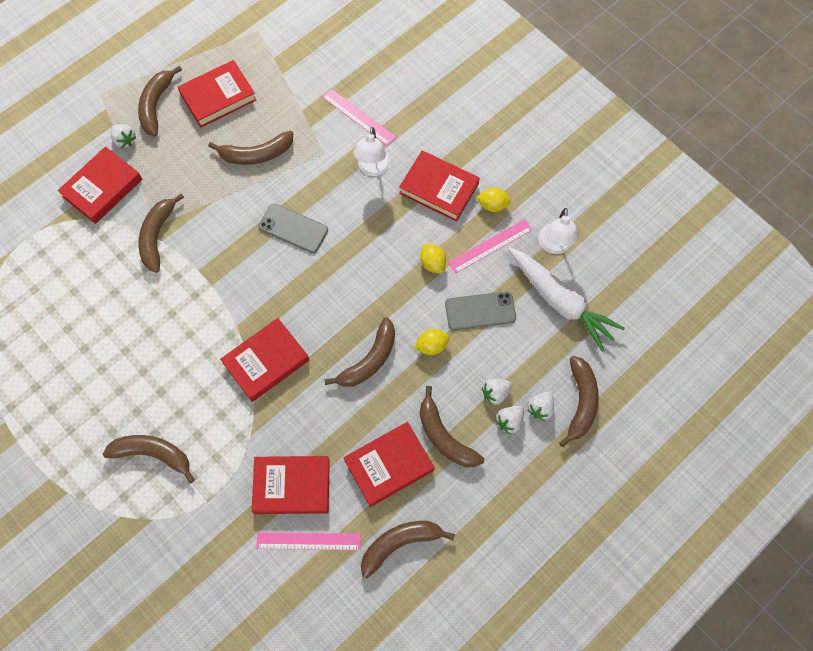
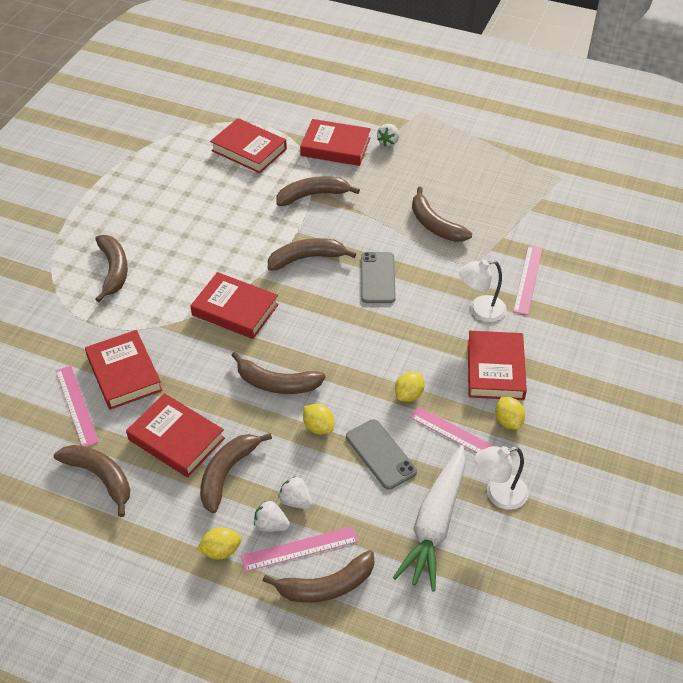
camera: 65 degrees right, 20 degrees down
brown banana [138,66,182,136] -> brown banana moved to [268,238,356,271]
red book [178,60,256,128] -> red book moved to [210,118,287,173]
white strawberry [528,392,554,421] -> pink ruler [241,526,358,572]
none -> yellow lemon [197,527,242,559]

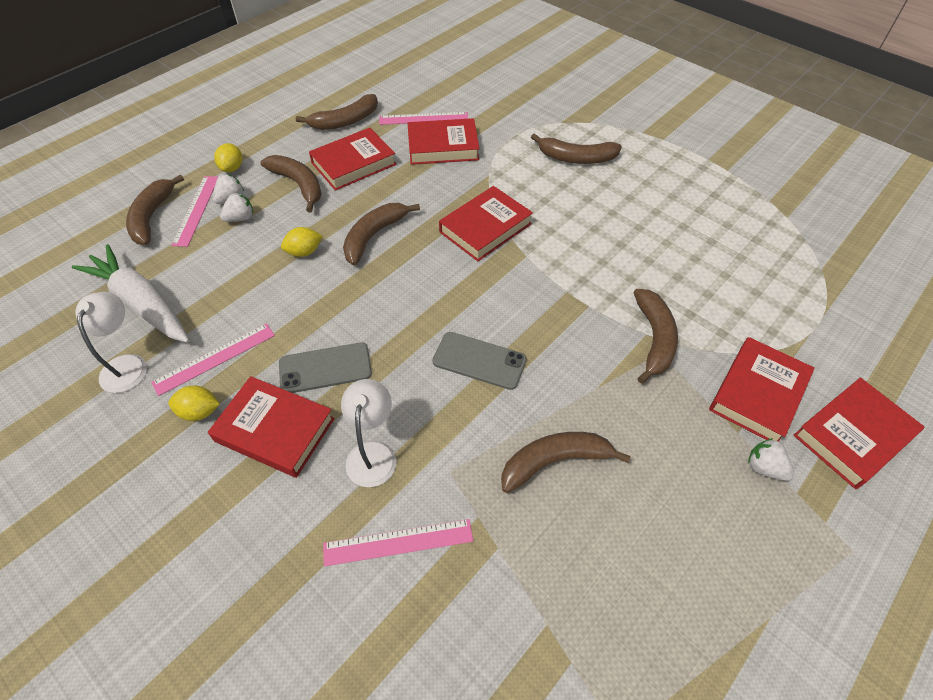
camera: 110 degrees right, 5 degrees up
red book [210,118,287,173] -> red book moved to [793,377,924,489]
brown banana [268,238,356,271] -> none
grey phone [346,419,417,490] -> grey phone moved to [279,342,372,393]
yellow lemon [395,372,425,402] -> none
pink ruler [513,246,543,315] -> pink ruler turned 45 degrees counterclockwise [323,519,473,566]

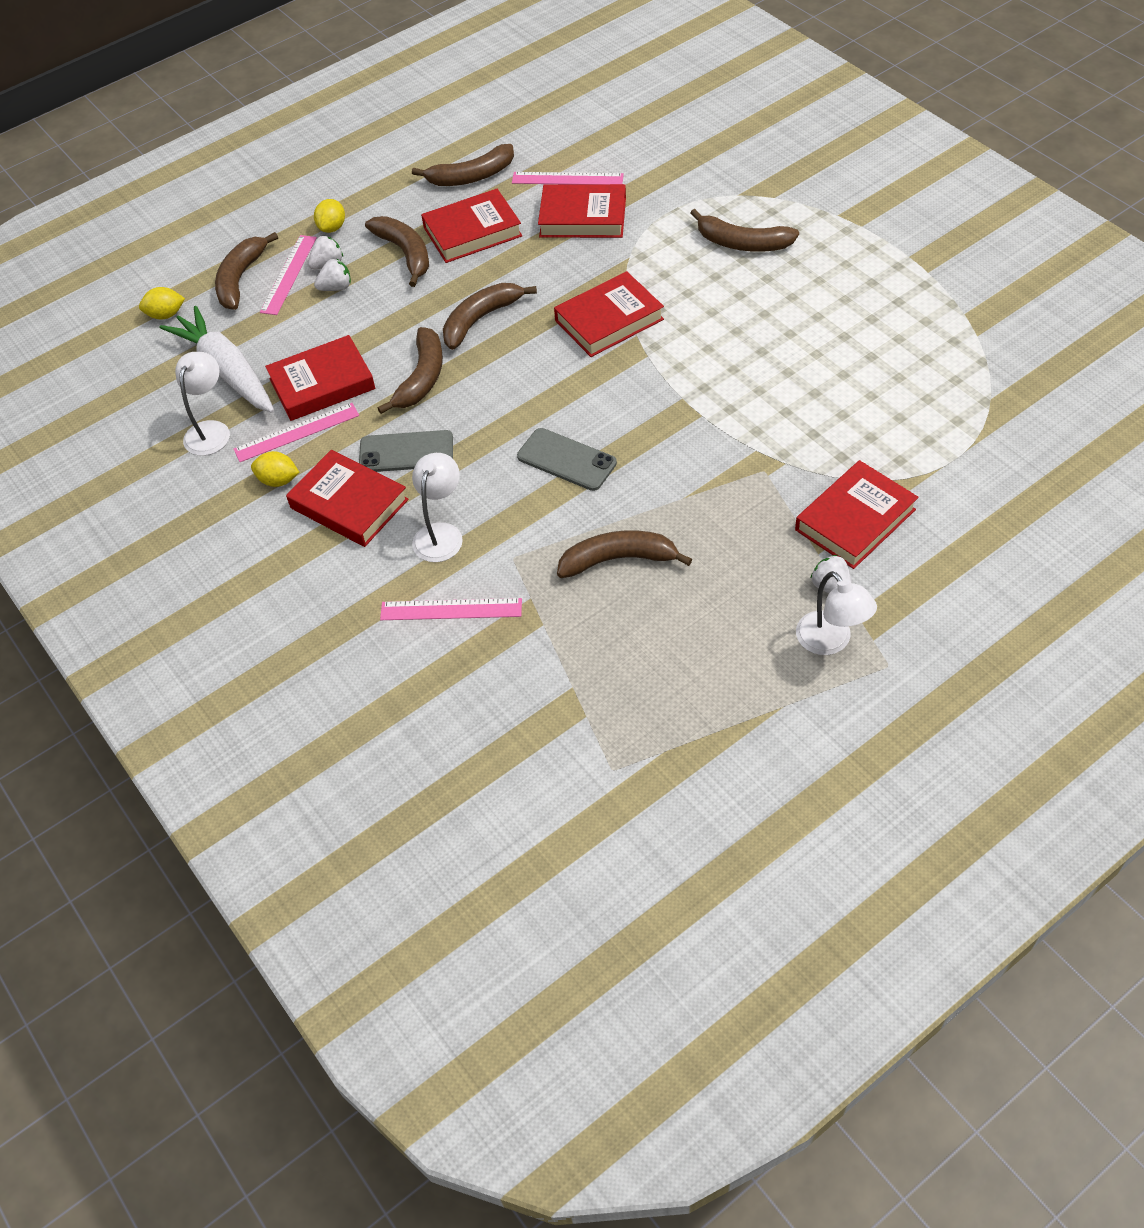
camera: 15 degrees right, 0 degrees up
yellow lemon [281,227,322,257] -> yellow lemon moved to [139,287,185,319]
brown banana [633,289,678,384] -> brown banana moved to [378,327,443,414]
red book [793,377,924,489] -> red book moved to [265,335,375,421]
none -> white lamp [796,571,877,655]

